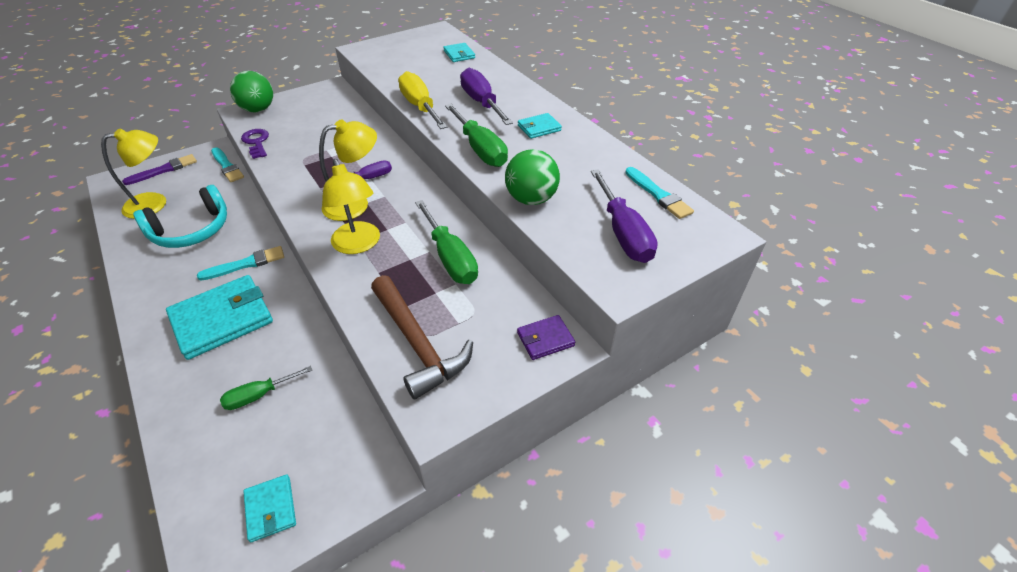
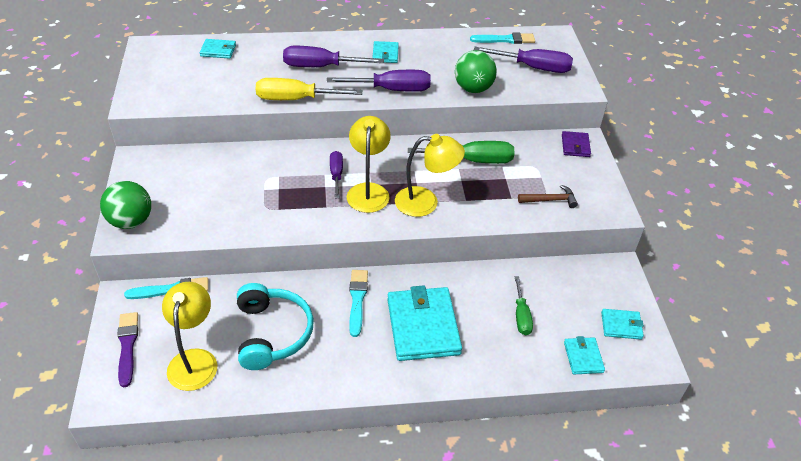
camera: 65 degrees left, 0 degrees up
purple key [241,129,269,159] -> none
brown hammer [371,275,473,400] -> brown hammer [518,185,578,208], size x0.53
green screwdriver [445,104,508,167] -> purple screwdriver [327,70,431,92]
none -> turquoise wallet [564,336,605,374]

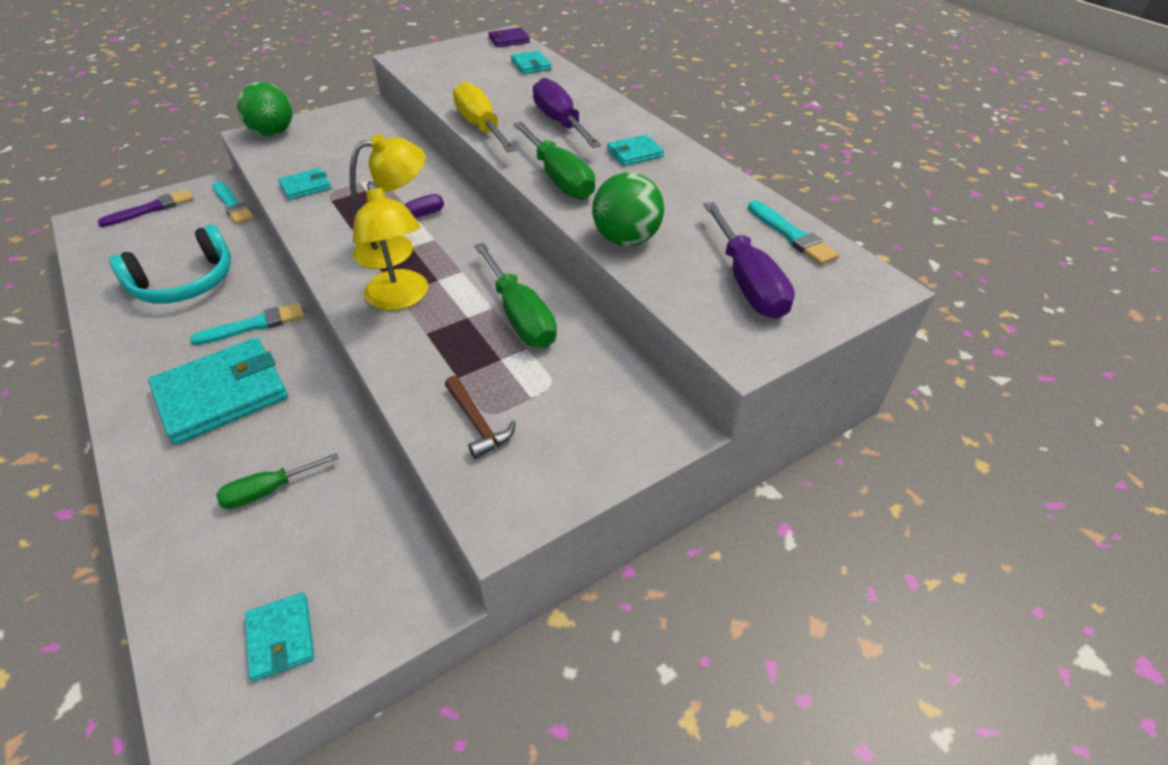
camera: 65 degrees right, 0 degrees up
yellow lamp [162,282,217,391] -> none
purple screwdriver [327,70,431,92] -> green screwdriver [513,122,595,200]
purple wallet [562,131,591,157] -> purple wallet moved to [488,28,530,47]
turquoise wallet [564,336,605,374] -> turquoise wallet moved to [278,168,332,200]

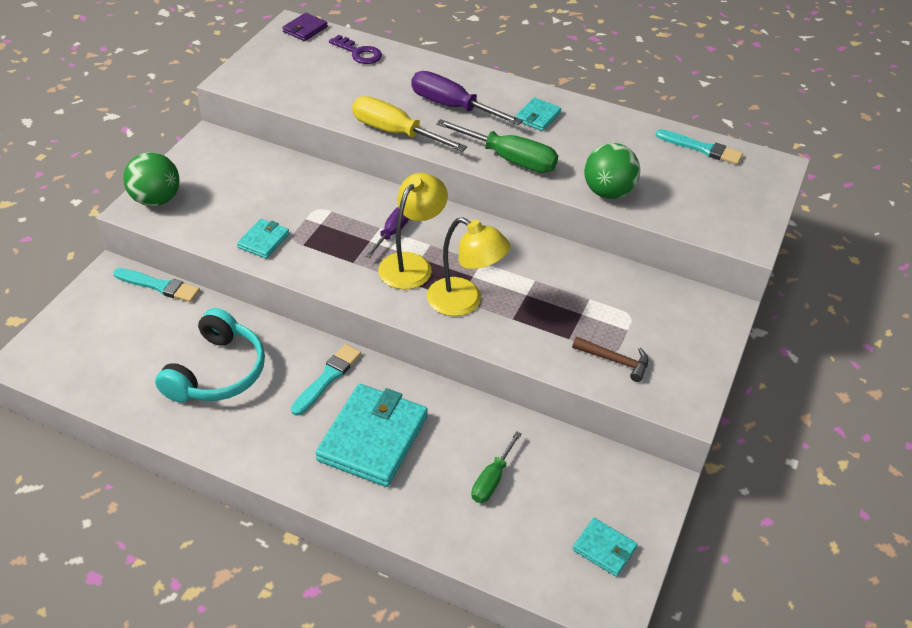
camera: 35 degrees left, 0 degrees up
purple brush [97,189,194,227] -> none
green screwdriver [474,242,557,348] -> none
turquoise wallet [511,51,552,74] -> purple key [329,35,382,64]
purple screwdriver [703,202,795,319] -> none

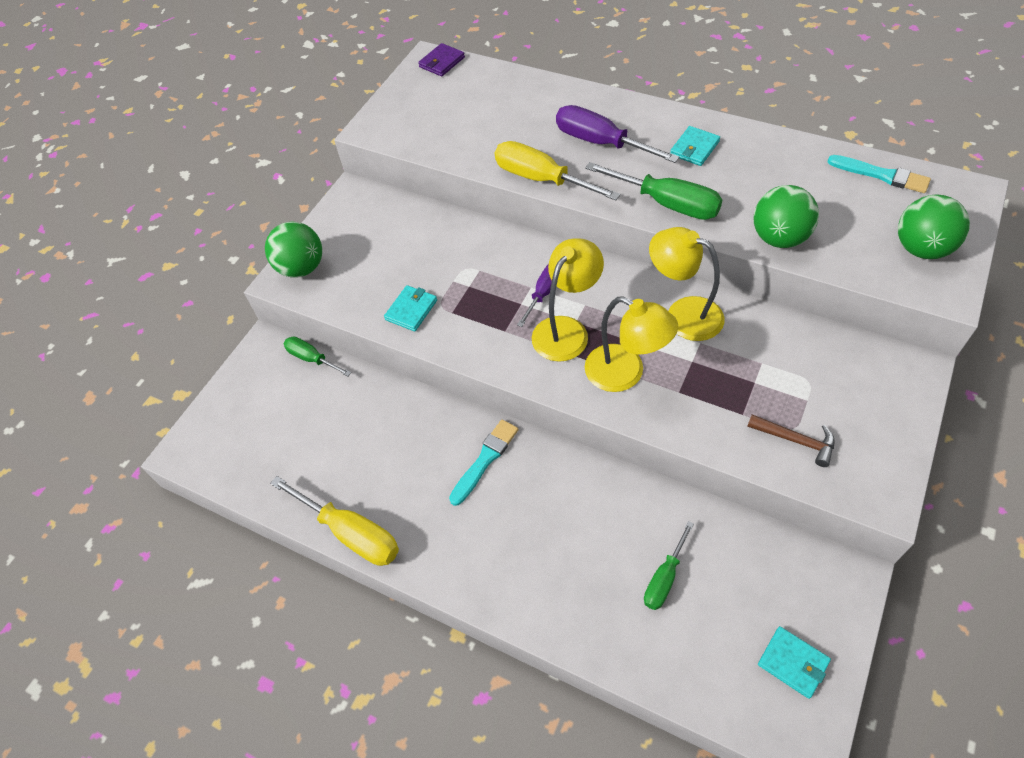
camera: 10 degrees right, 10 degrees up
turquoise brush [113,268,200,302] -> green screwdriver [284,336,351,377]
turquoise headphones [155,308,265,402] -> none
turquoise wallet [315,384,428,487] -> none
purple key [329,35,382,64] -> none
none -> yellow screwdriver [270,476,399,566]
none -> yellow lamp [649,227,724,341]
none -> green ball [898,194,970,259]

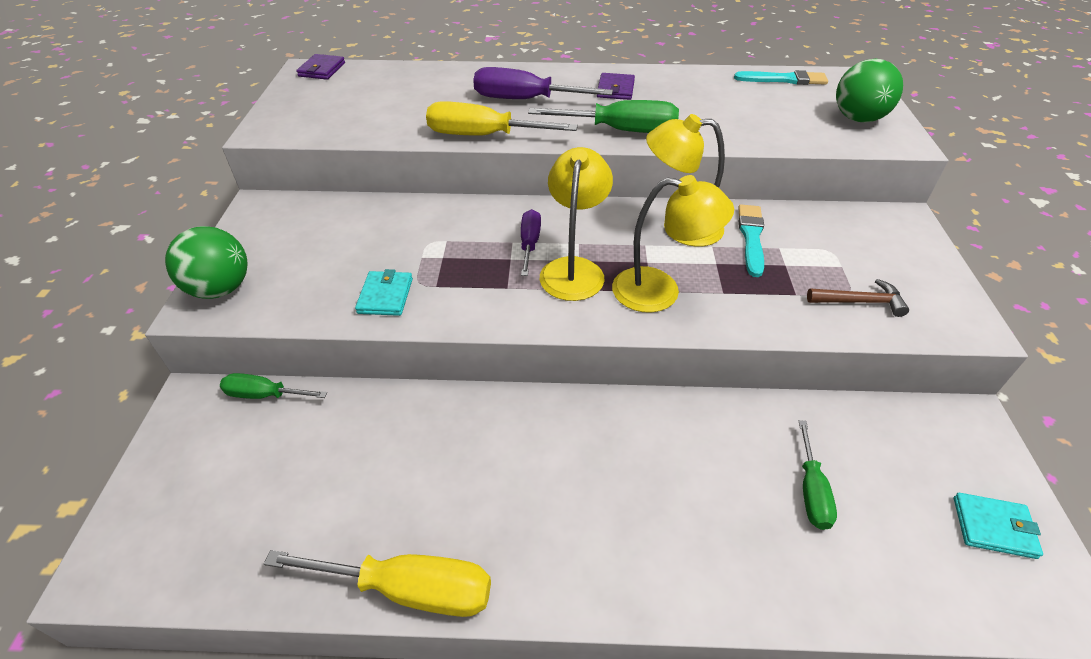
camera: 30 degrees left, 10 degrees down
turquoise brush [449,419,519,506] -> turquoise brush moved to [738,205,764,277]
turquoise wallet [670,126,720,166] -> purple wallet [597,73,635,100]
green ball [753,185,819,248] -> none

